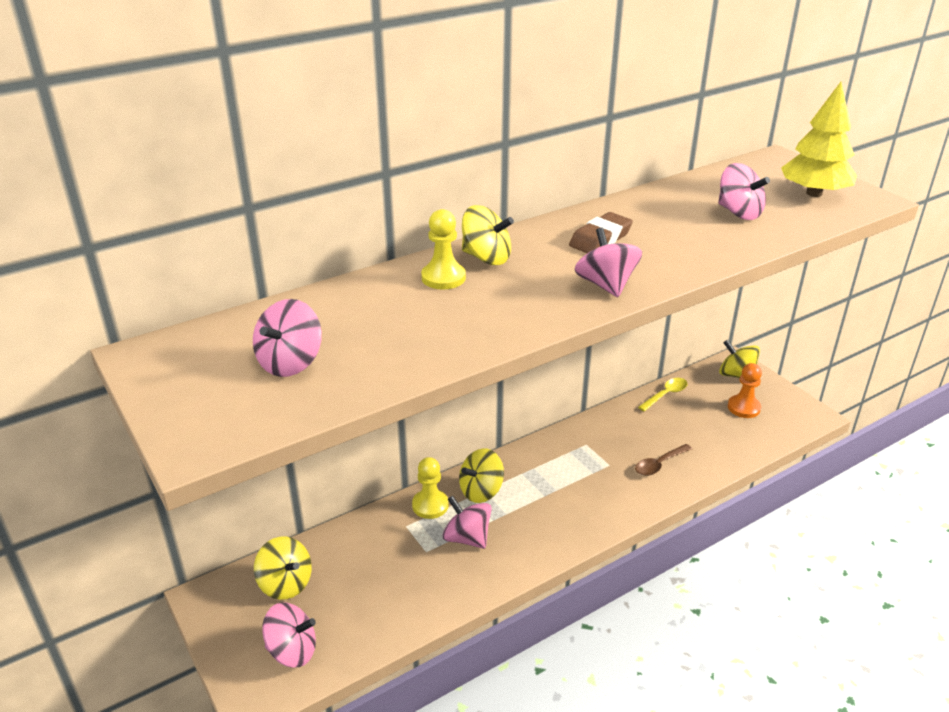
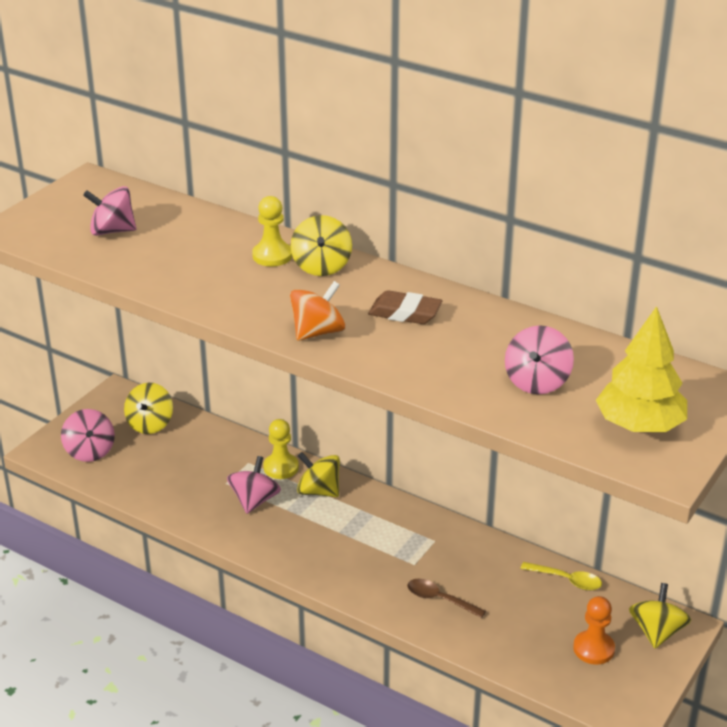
camera: 65 degrees right, 0 degrees up
pink spinning top [575,228,642,297] -> orange spinning top [290,281,346,341]

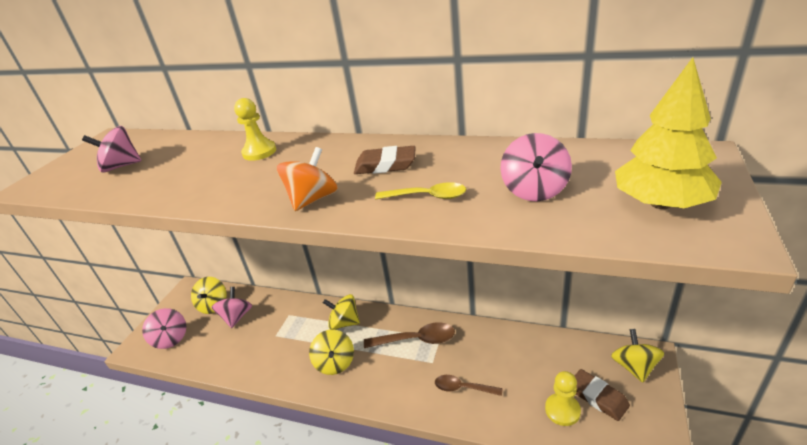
camera: 10 degrees left, 0 degrees up
pink spinning top [227,456,281,514] -> pink spinning top moved to [211,287,252,328]
yellow pawn [263,419,299,479] -> yellow pawn moved to [545,371,581,426]
yellow spinning top [291,215,352,276] -> yellow spinning top moved to [309,329,354,375]
yellow spoon [520,562,602,590] -> yellow spoon moved to [375,182,466,199]
orange pawn [573,596,615,665] -> brown eraser [575,369,630,421]
none -> brown spoon [364,322,455,348]

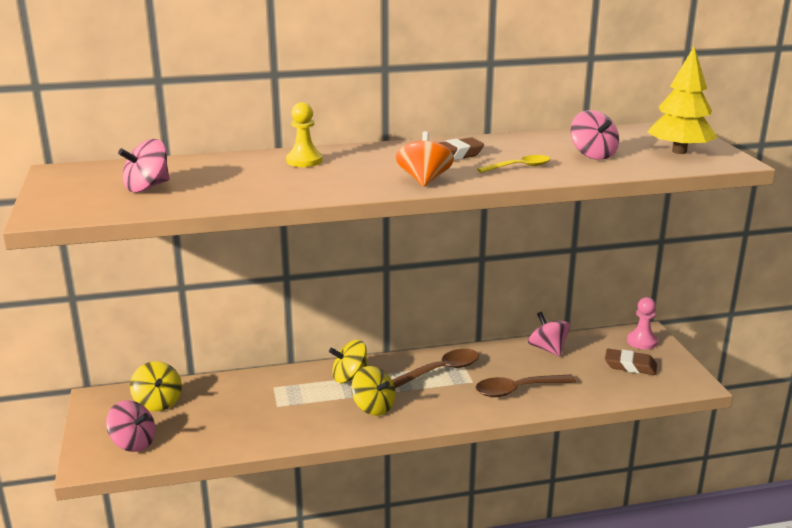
camera: 35 degrees left, 10 degrees down
pink spinning top [211,287,252,328] -> pink spinning top moved to [528,312,570,356]
brown spoon [435,375,502,396] -> brown spoon [476,374,576,397], size x1.53
yellow pawn [545,371,581,426] -> none
yellow spinning top [611,329,664,383] -> pink pawn [627,297,658,349]

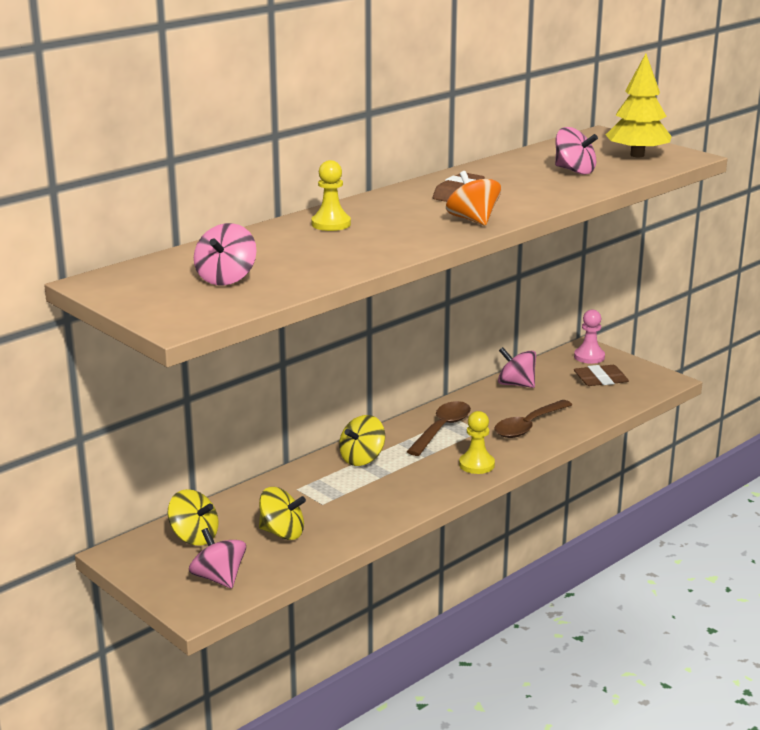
camera: 30 degrees left, 0 degrees up
pink spinning top [106,400,155,452] -> pink spinning top turned 120 degrees counterclockwise [189,528,246,589]
yellow spinning top [351,366,395,416] -> yellow spinning top moved to [259,487,306,540]
yellow spoon [477,155,551,173] -> none
none -> yellow pawn [459,411,495,474]

